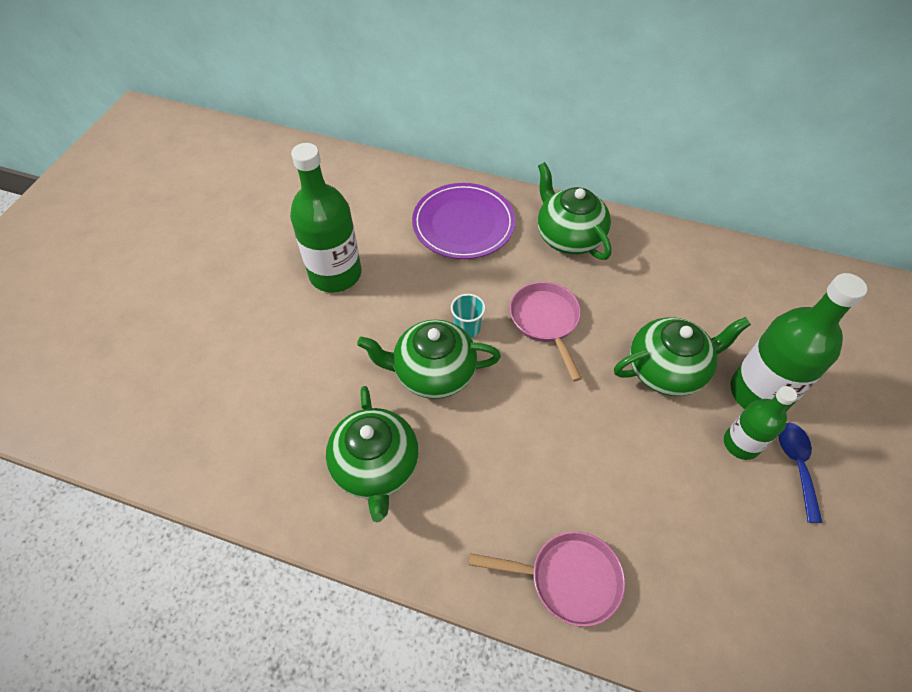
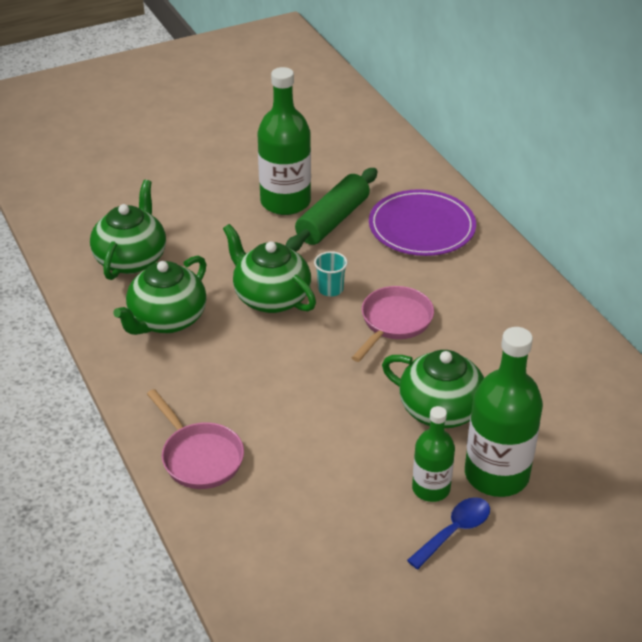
camera: 45 degrees right, 15 degrees down
green teapot [538,162,612,260] -> green teapot moved to [90,180,166,280]
none -> green rolling pin [286,168,377,252]

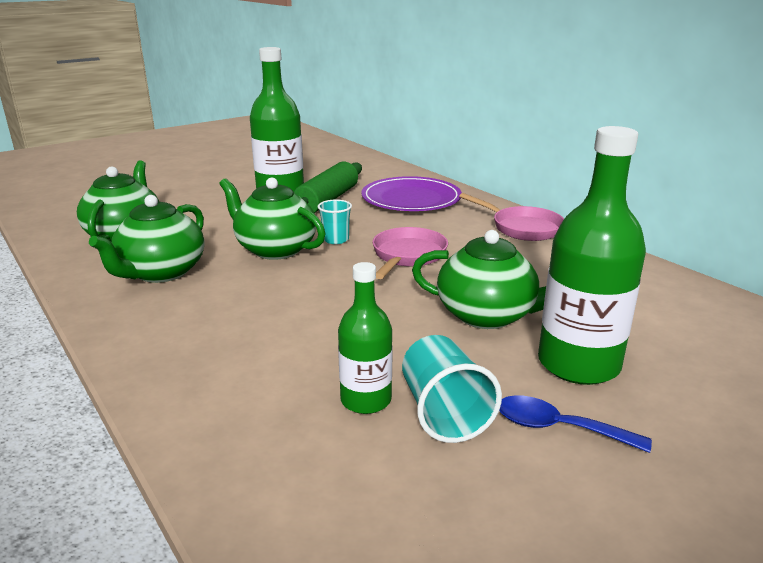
camera: 10 degrees left, 15 degrees down
pink pan [147,389,244,489] -> pink pan moved to [459,193,564,241]
blue spoon [407,497,490,569] -> blue spoon turned 105 degrees counterclockwise [499,395,652,453]
green bottle [412,406,455,502] -> green bottle moved to [338,262,393,414]
none -> turquoise cup [402,335,502,443]

